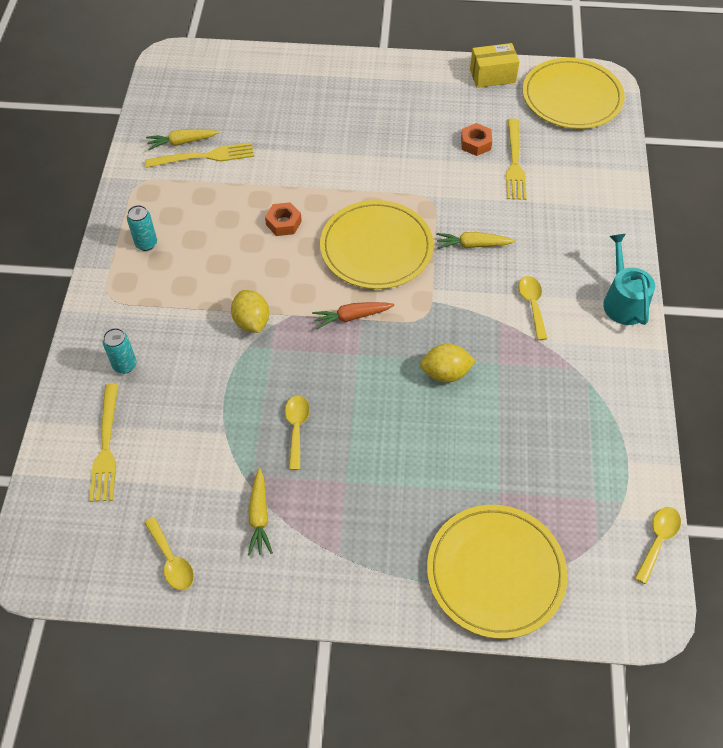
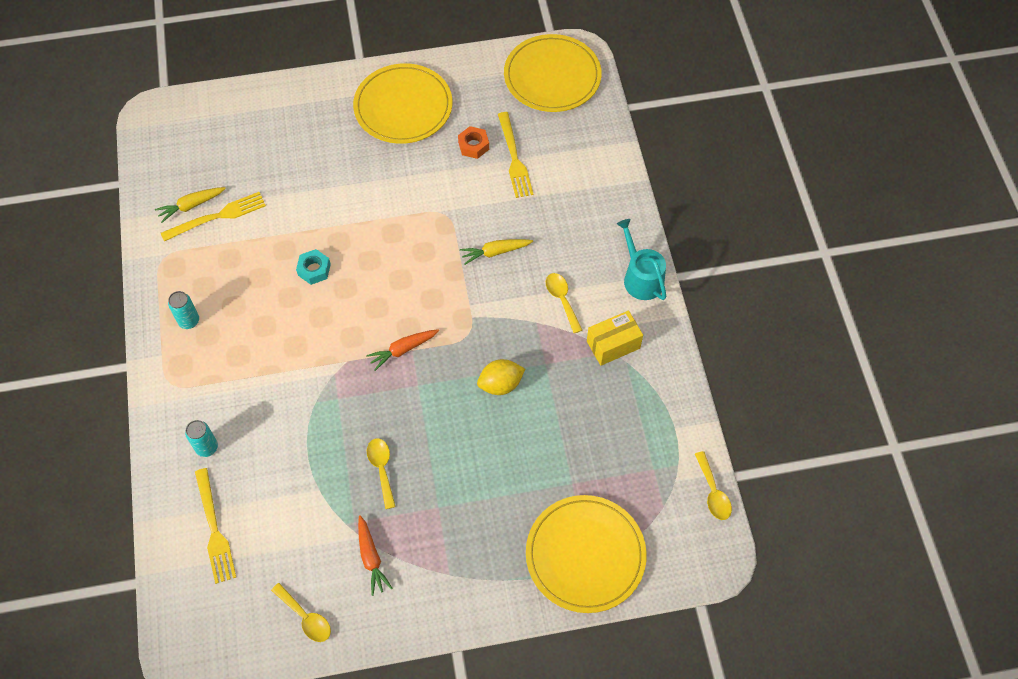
camera: 15 degrees left, 5 degrees up
yellow lemon [231,290,269,333] -> none
yellow carrot [248,468,273,556] -> orange carrot [358,515,393,596]
orange nut [265,202,302,236] -> turquoise nut [296,249,331,285]
yellow plate [320,200,434,289] -> yellow plate moved to [353,63,452,144]
yellow box [470,43,520,88] -> yellow box moved to [587,310,643,366]
yellow spoon [635,507,681,584] -> yellow spoon turned 150 degrees clockwise [695,451,732,520]

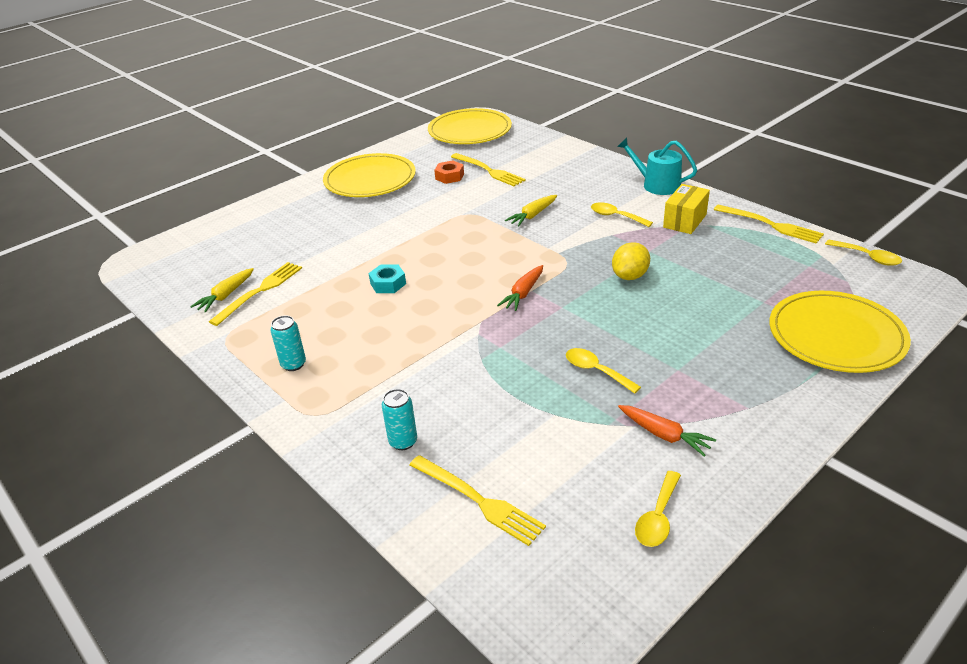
camera: 30 degrees left, 25 degrees down
yellow spoon [271,583,331,642] -> yellow spoon turned 105 degrees clockwise [635,471,681,547]
none -> yellow fork [714,205,824,243]

